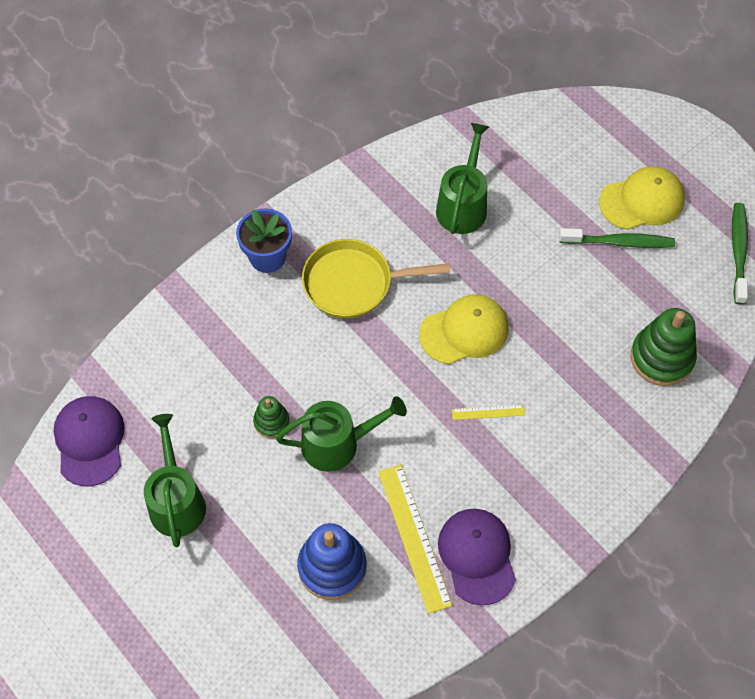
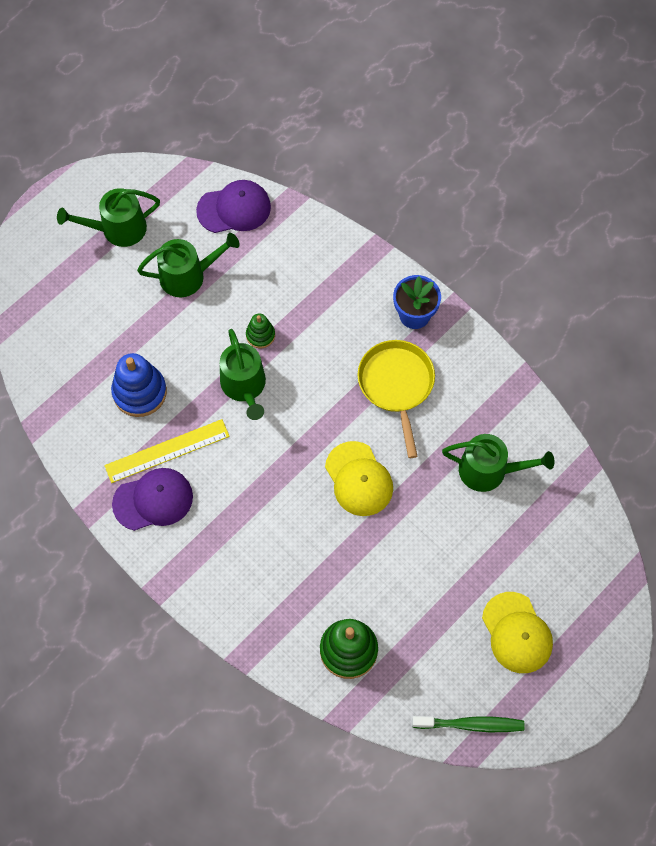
camera: 85 degrees right, 5 degrees up
yellow ruler [452,405,525,420] -> none
green toothbrush [559,228,675,248] -> none
none -> green watering can [57,188,160,247]

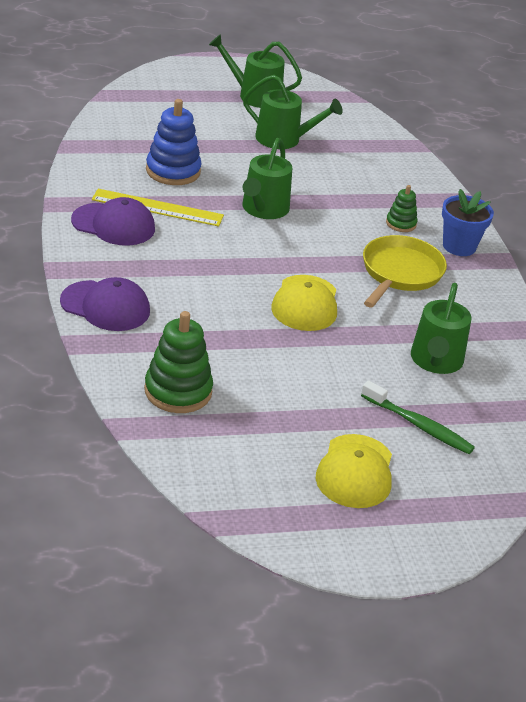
camera: 30 degrees right, 30 degrees down
purple cap [196,180,271,233] -> purple cap moved to [60,277,150,331]
green stacking toy [246,314,275,348] -> green stacking toy moved to [386,185,418,232]
green toothbrush [412,716,525,732] -> green toothbrush moved to [361,380,475,454]
green watering can [442,434,555,492] -> green watering can turned 60 degrees clockwise [411,283,471,374]

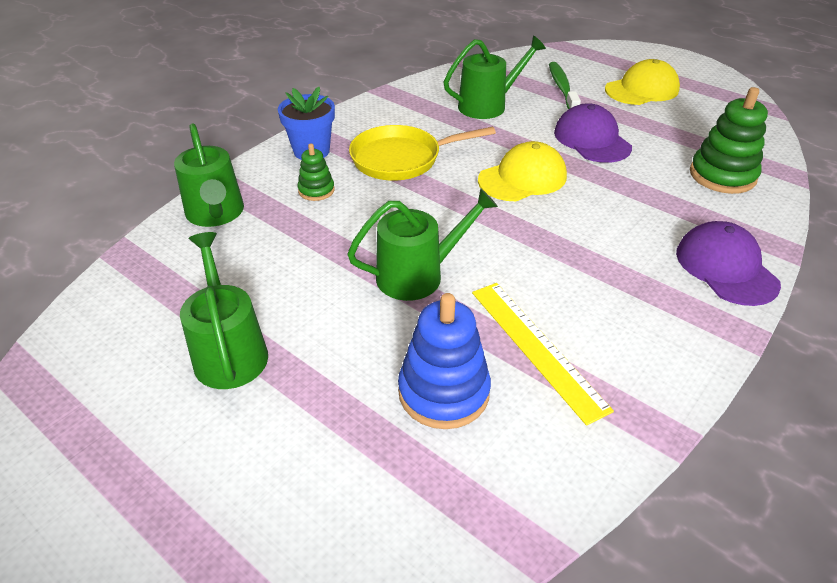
camera: 125 degrees left, 5 degrees up
purple cap [71,197,155,246] -> purple cap moved to [554,103,632,163]
green watering can [209,34,302,108] -> green watering can moved to [174,124,244,227]

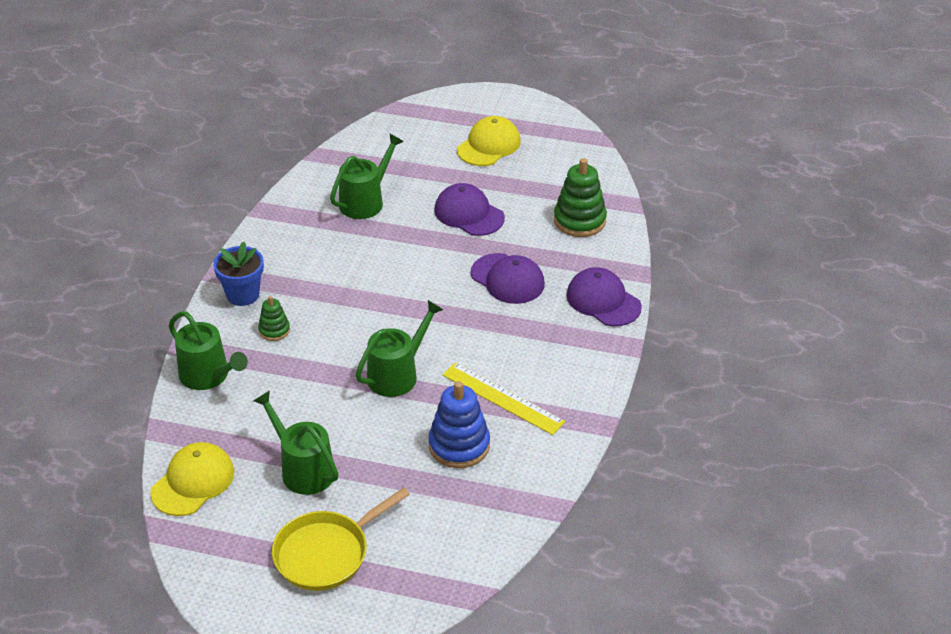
camera: 25 degrees left, 0 degrees up
yellow pan [349,125,496,181] -> yellow pan moved to [272,487,410,591]
yellow cap [478,141,567,201] -> yellow cap moved to [150,442,234,516]
green toothbrush [549,62,581,110] -> none
none -> purple cap [471,253,545,304]

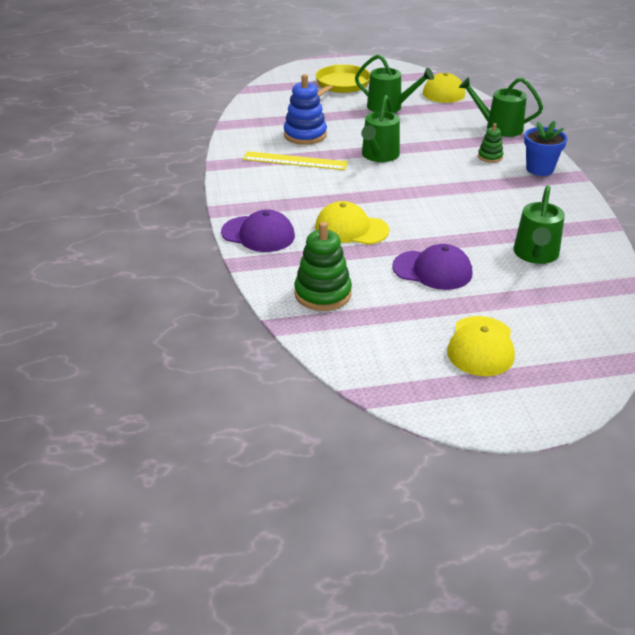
camera: 155 degrees right, 5 degrees down
purple cap [471,253,545,304] -> yellow cap [315,201,389,245]

